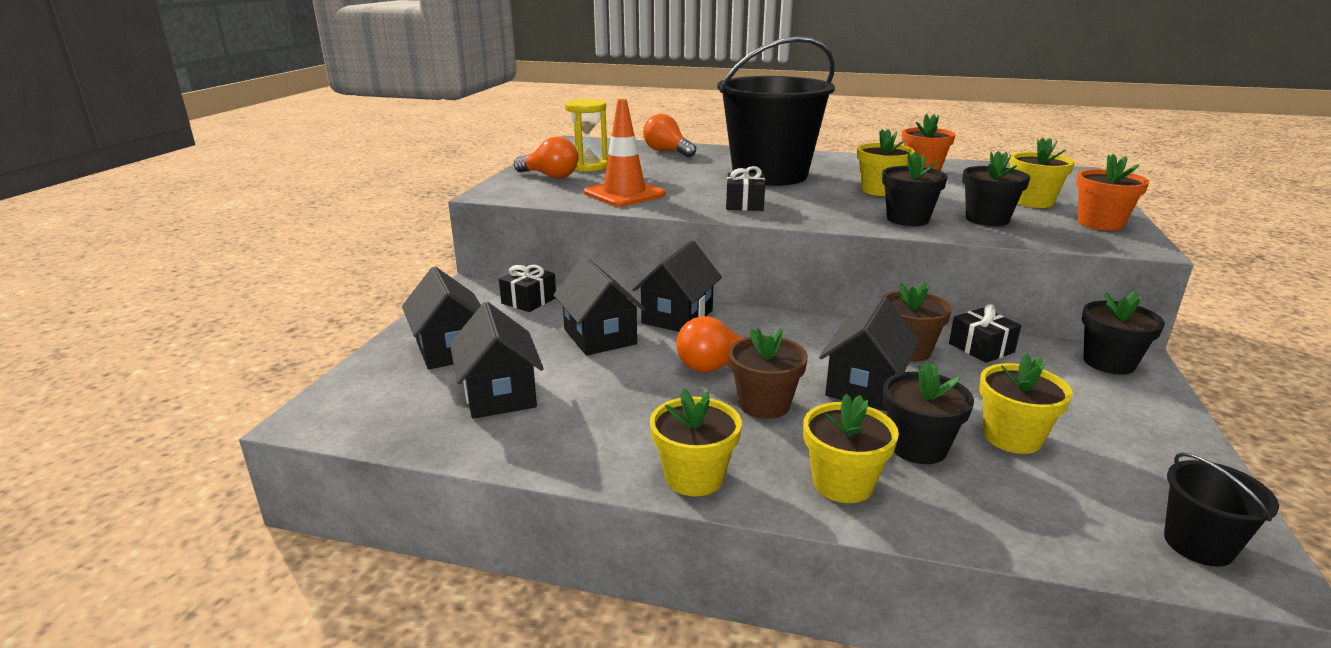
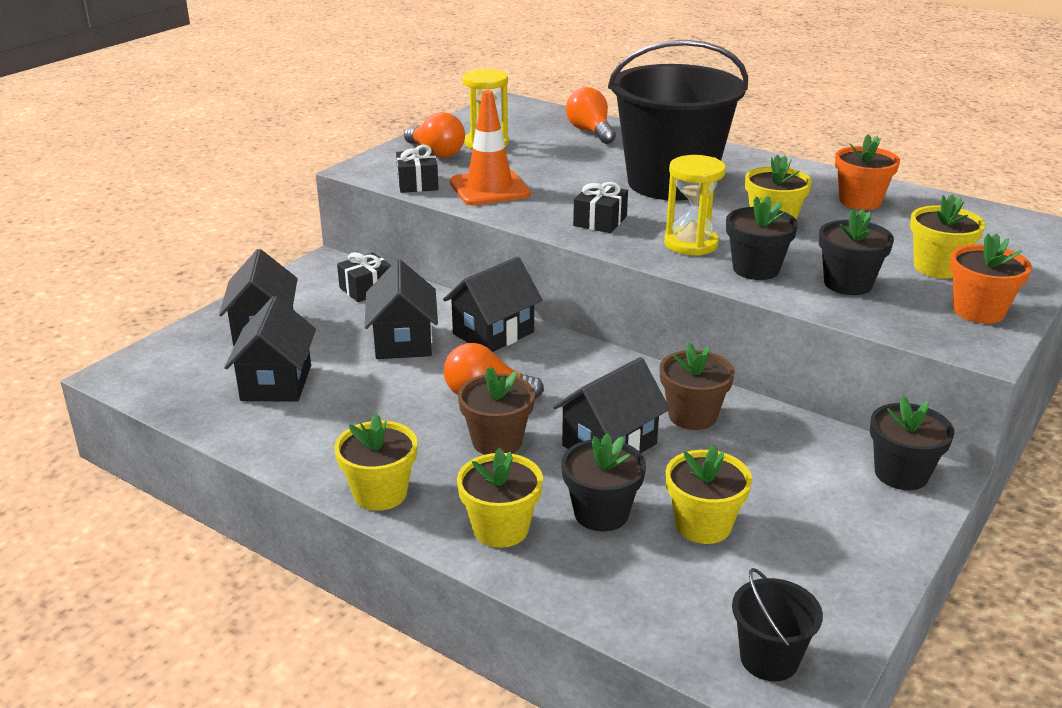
camera: 20 degrees right, 5 degrees up
black gift [949,304,1021,363] -> black gift moved to [396,145,439,193]
none -> yellow hourglass [664,155,726,256]

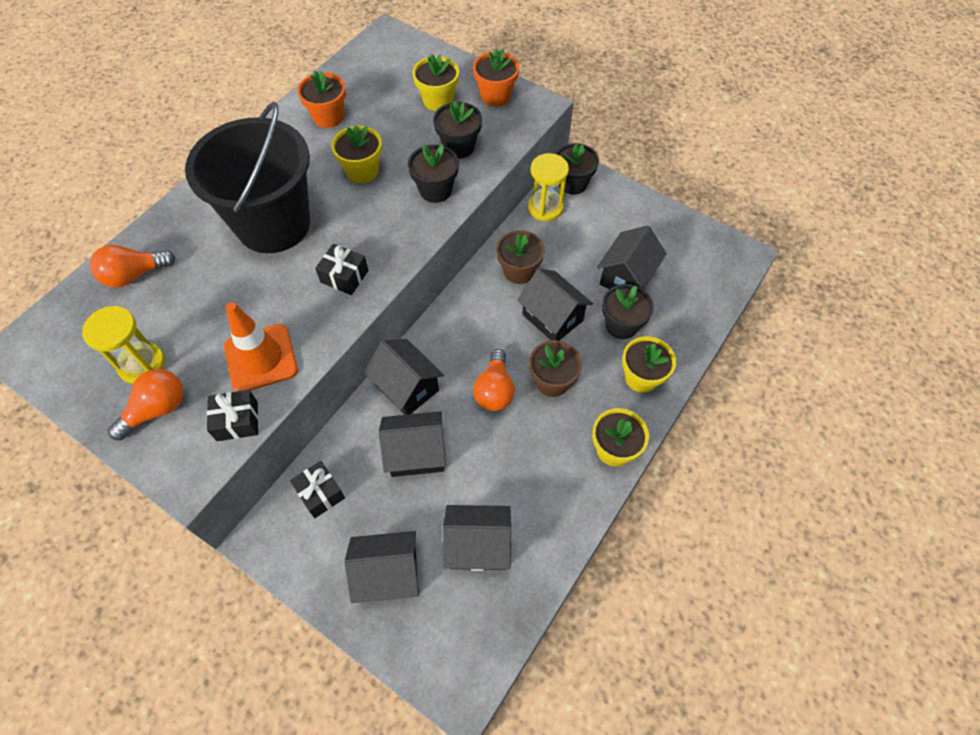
camera: 90 degrees left, 30 degrees up
yellow hourglass [664,155,726,256] -> yellow hourglass moved to [528,153,569,221]
yellow flower pot [665,445,752,544] -> black house [597,226,667,290]
black bucket [732,568,823,681] -> none

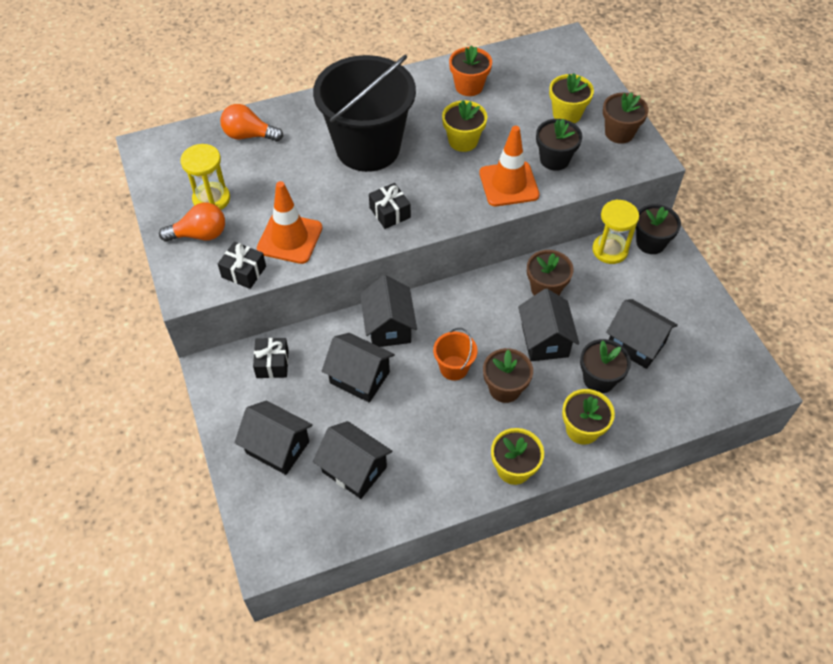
camera: 35 degrees right, 5 degrees down
black flower pot [408,144,459,203] -> orange traffic cone [479,126,540,206]
orange flower pot [473,49,520,106] -> brown flower pot [603,93,649,144]
orange light bulb [473,349,515,411] -> orange bucket [433,328,477,381]
black house [597,226,667,290] -> black house turned 60 degrees clockwise [606,299,678,369]

